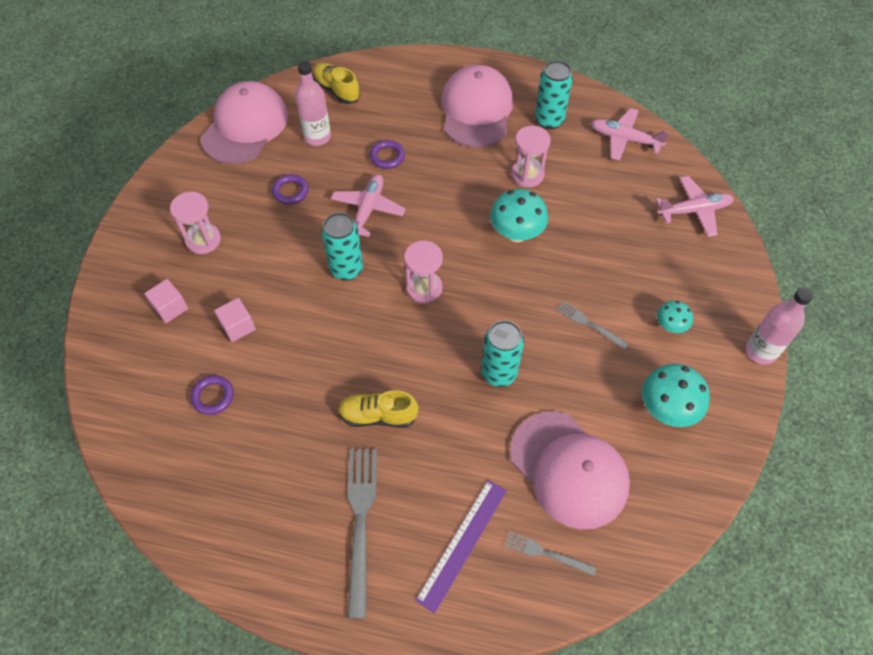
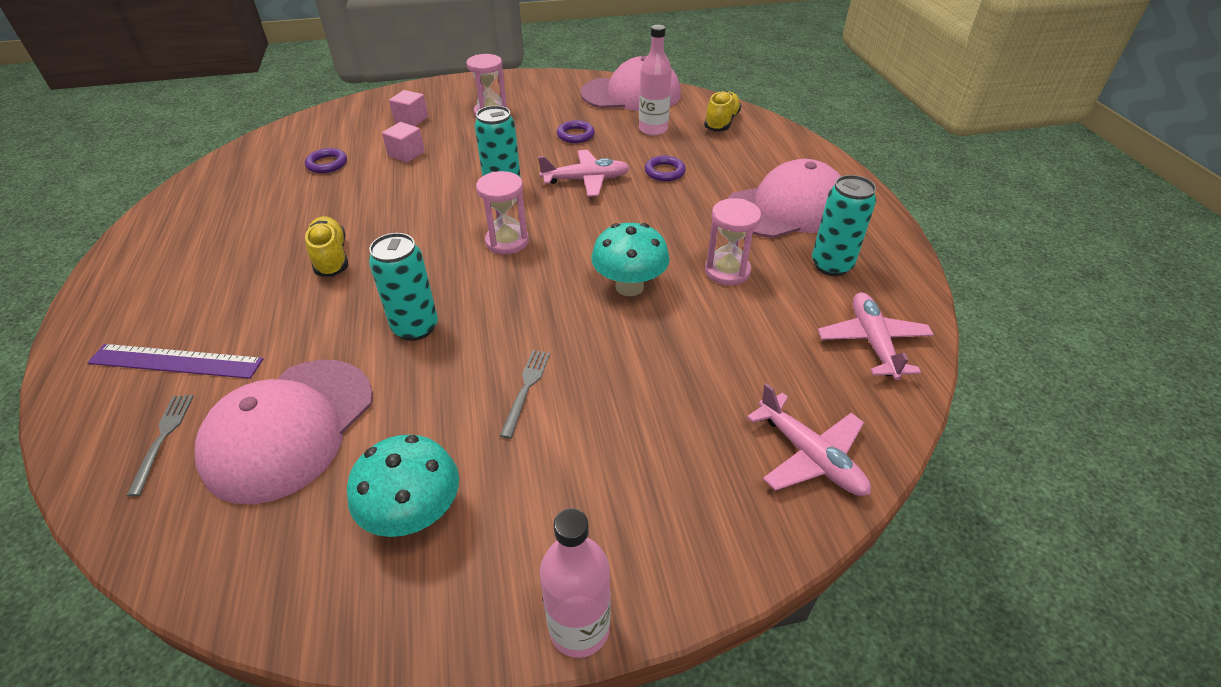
camera: 65 degrees right, 15 degrees down
grey fork [347,449,377,618] -> none
turquoise mushroom [657,301,693,333] -> none

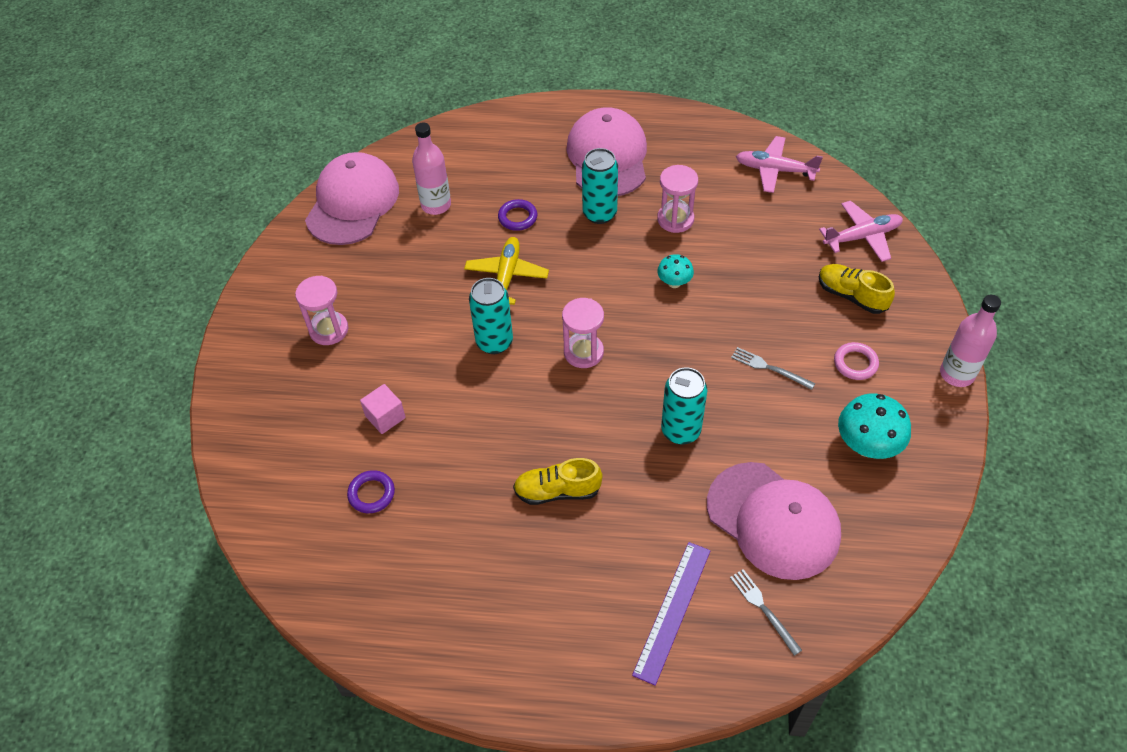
camera: 70 degrees left, 10 degrees up
grey fork [127,395,194,497] -> grey fork turned 45 degrees clockwise [730,569,802,656]
pink cube [389,90,428,127] -> none
pink plane [538,150,630,197] -> yellow plane [464,237,549,305]
purple ring [557,120,595,143] -> none
turquoise mushroom [591,223,670,296] -> turquoise mushroom [657,254,694,288], size x0.58
yellow shoe [704,91,742,131] -> yellow shoe moved to [819,264,895,314]
turquoise can [812,175,876,276] -> turquoise can moved to [582,148,618,224]
none -> pink ring [834,342,879,380]

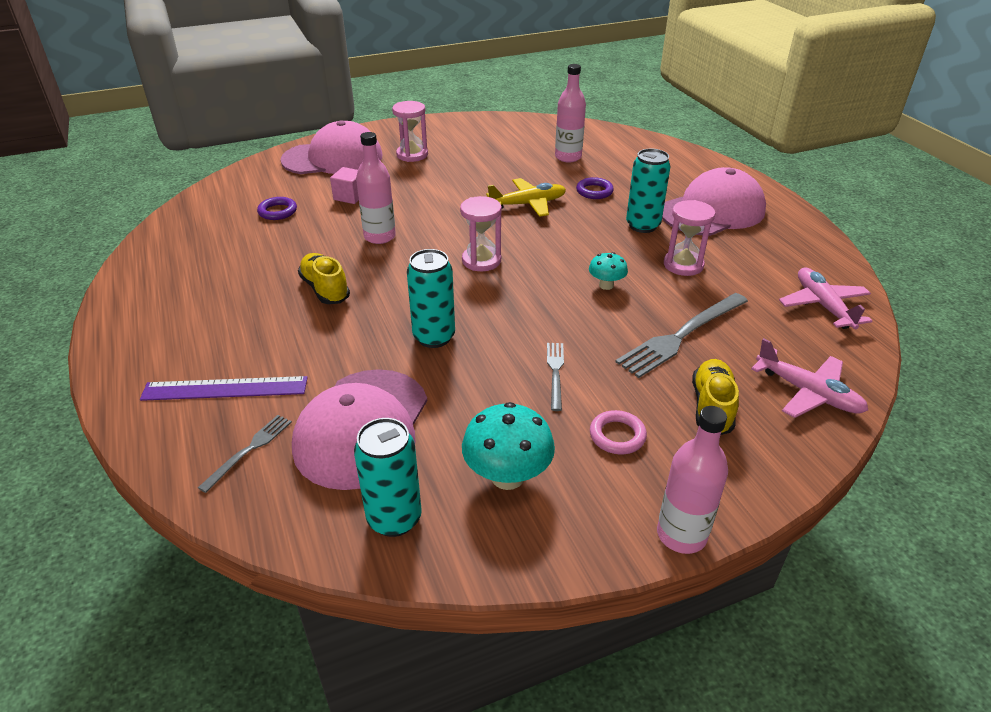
camera: 60 degrees right, 15 degrees down
pink cap [305,152,399,245] -> pink cap moved to [280,121,382,174]
turquoise can [469,278,513,354] -> turquoise can moved to [354,418,422,537]
none -> pink bottle [356,132,396,244]
none -> grey fork [616,293,748,378]

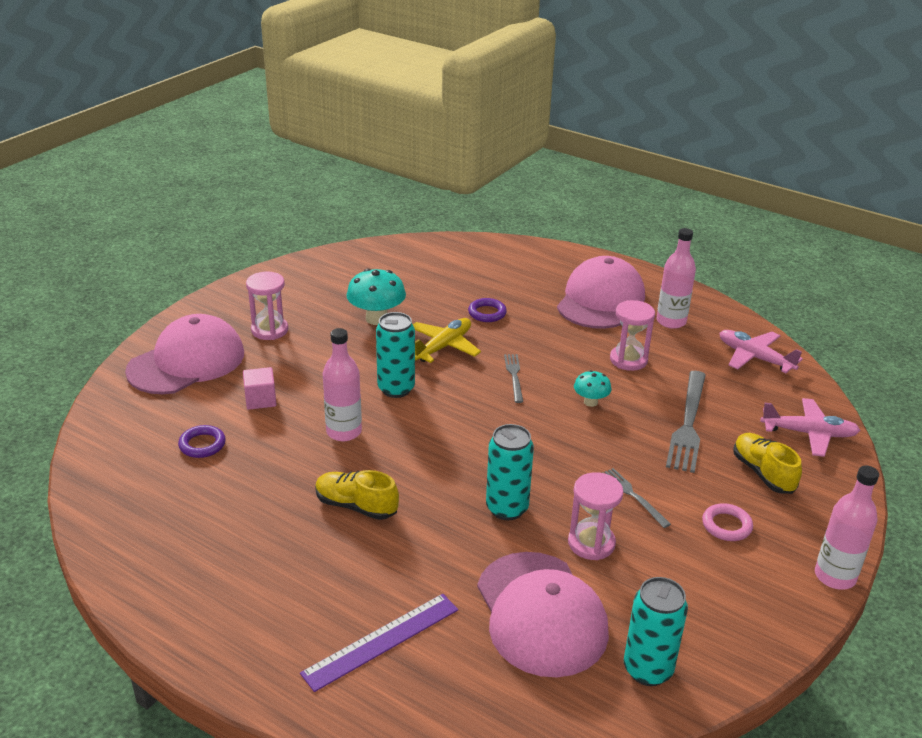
camera: 35 degrees left, 5 degrees down
grey fork [198,415,292,493] -> grey fork moved to [504,354,523,403]
pink hourglass [460,196,502,271] -> pink hourglass moved to [568,472,623,560]
turquoise mushroom [462,402,555,490] -> turquoise mushroom moved to [346,269,406,325]
pink bottle [555,64,586,162] -> pink bottle moved to [657,228,696,329]
turquoise can [626,149,671,233] -> turquoise can moved to [376,312,415,398]

